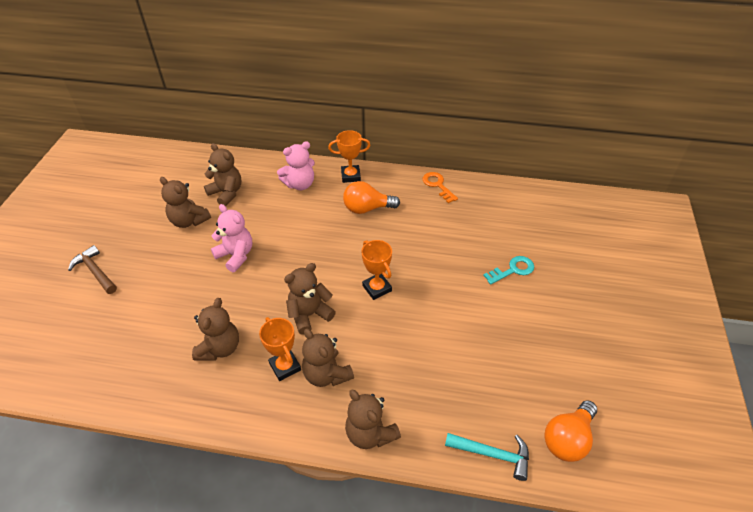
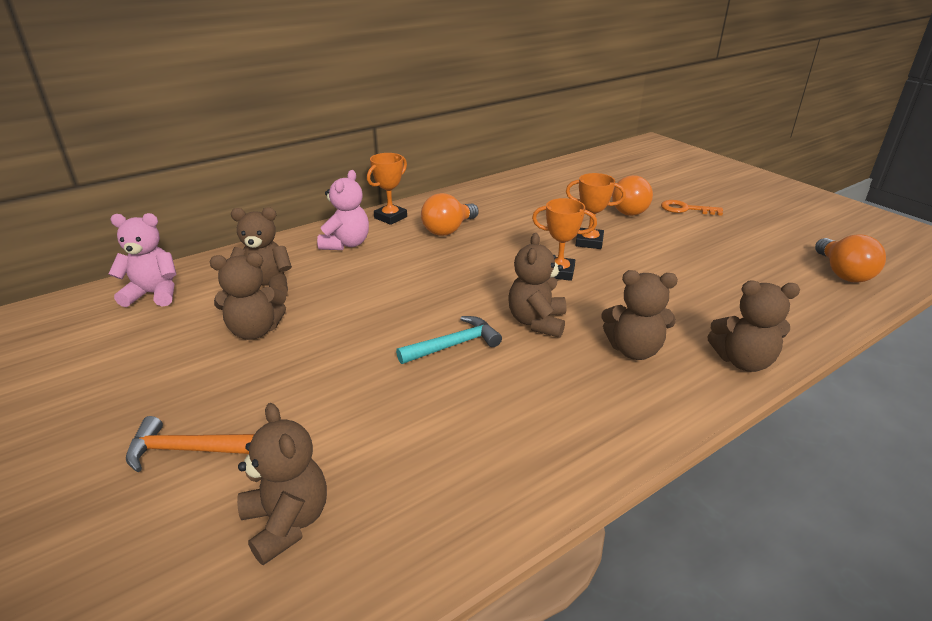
camera: 45 degrees left, 15 degrees down
brown hammer [68,245,117,294] -> orange hammer [126,416,254,472]
brown teddy bear [192,298,239,360] -> brown teddy bear moved to [237,403,327,565]
pink teddy bear [211,204,252,272] -> pink teddy bear moved to [109,213,176,307]
orange trophy [259,317,301,381] -> orange trophy moved to [566,173,626,249]
orange key [422,172,458,203] -> orange key moved to [661,200,723,216]
turquoise hammer [445,433,529,481] -> turquoise hammer moved to [396,316,502,364]
turquoise key [483,256,534,285] -> orange light bulb [612,175,653,216]

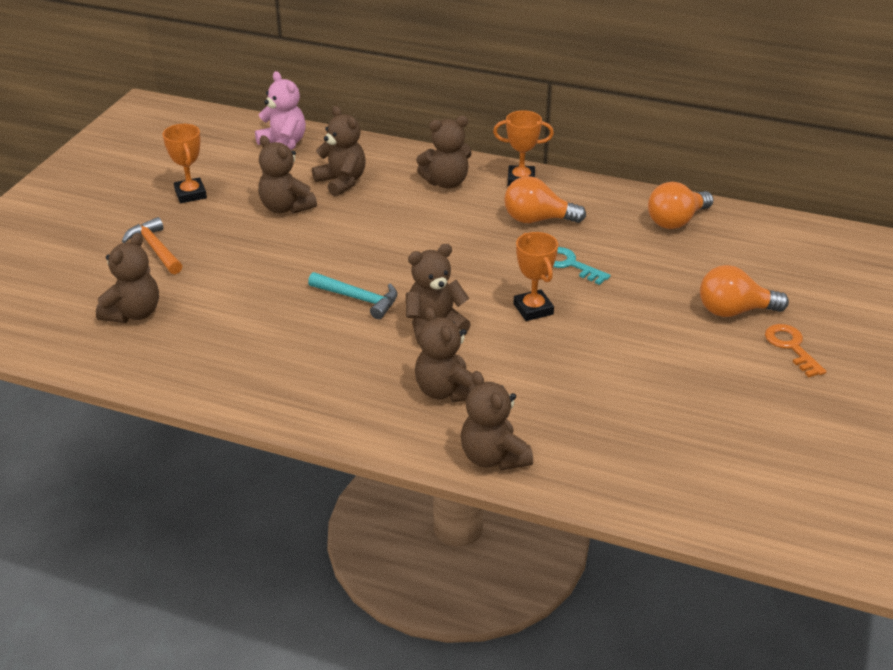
camera: 55 degrees right, 5 degrees up
pink teddy bear [317,170,369,250] -> brown teddy bear [416,116,472,189]
orange trophy [566,173,626,249] -> orange trophy moved to [163,124,207,203]
orange light bulb [815,234,886,283] -> orange light bulb moved to [648,182,713,229]
none -> turquoise key [553,247,611,285]

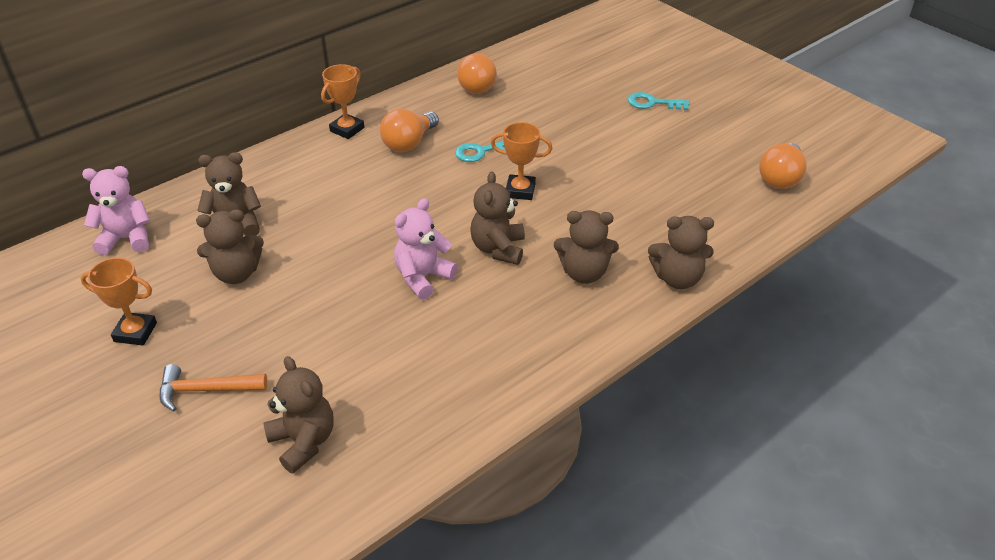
camera: 60 degrees left, 5 degrees up
turquoise hammer [308,272,398,319] -> pink teddy bear [394,198,458,299]
brown teddy bear [416,116,472,189] -> none
orange light bulb [700,265,789,317] -> orange light bulb moved to [759,143,807,189]
orange key [765,324,827,378] -> turquoise key [628,92,690,110]

